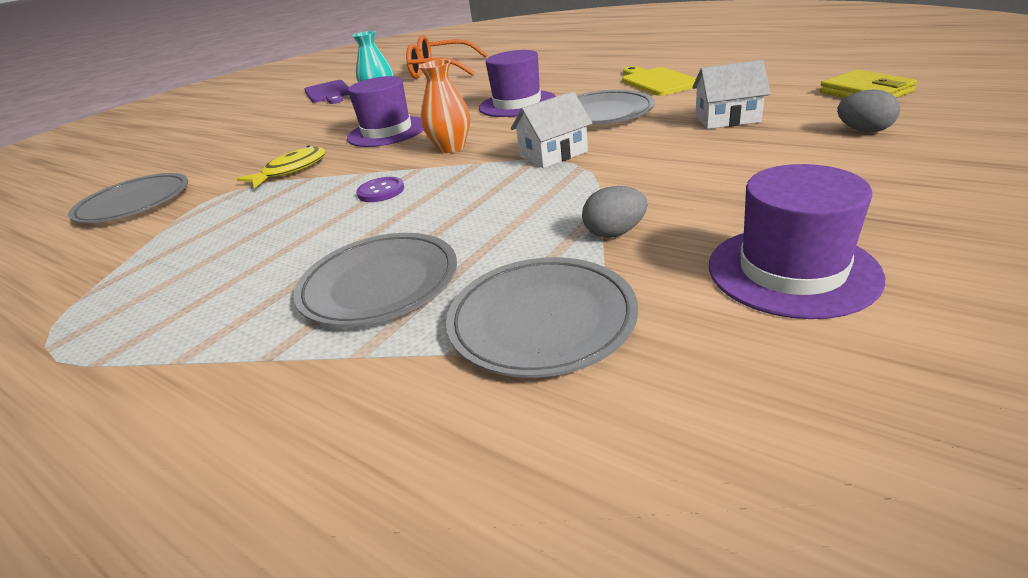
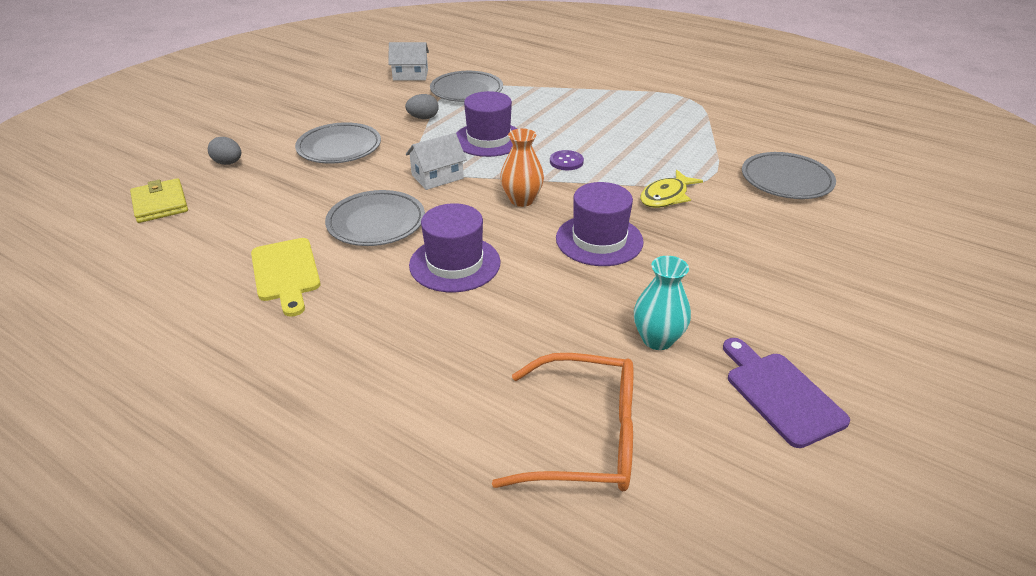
camera: 175 degrees right, 5 degrees up
grey plate [293,233,457,327] -> grey plate moved to [295,122,381,164]
white house [692,60,770,129] -> white house moved to [388,42,429,81]
purple hat [709,164,885,319] -> purple hat moved to [456,91,518,157]

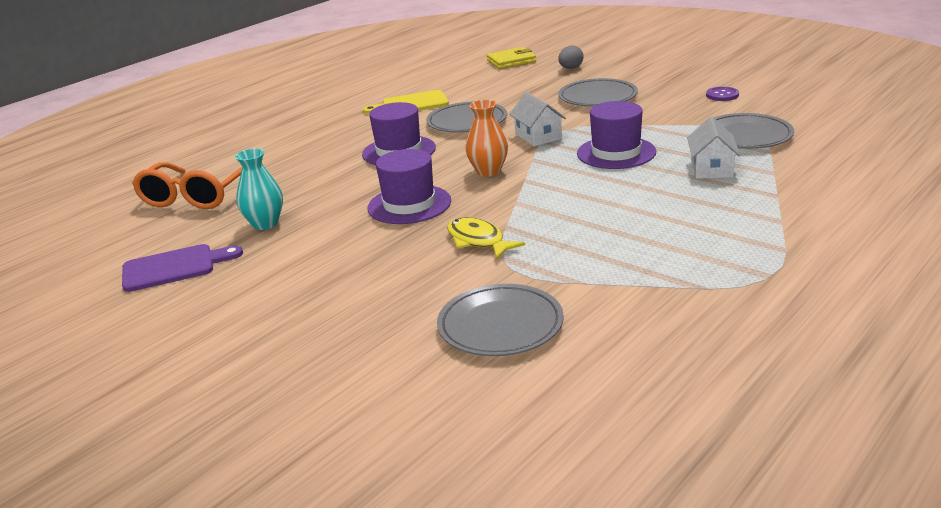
camera: 100 degrees right, 10 degrees down
white house [388,42,429,81] -> white house moved to [687,117,740,179]
grey egg [405,94,439,119] -> none
purple button [550,150,584,170] -> purple button moved to [706,87,739,101]

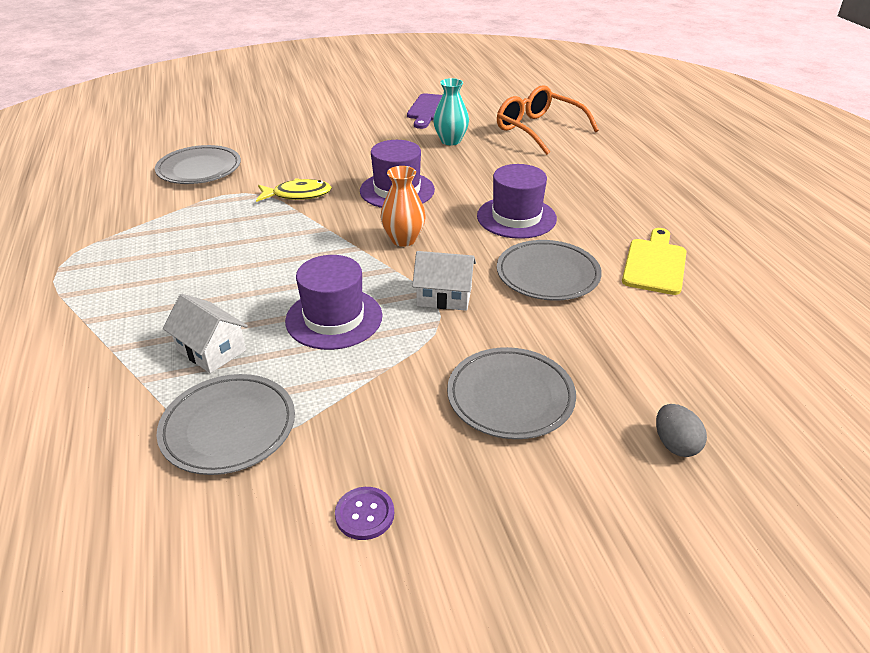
camera: 120 degrees right, 10 degrees up
yellow wallet [487,47,536,69] -> none

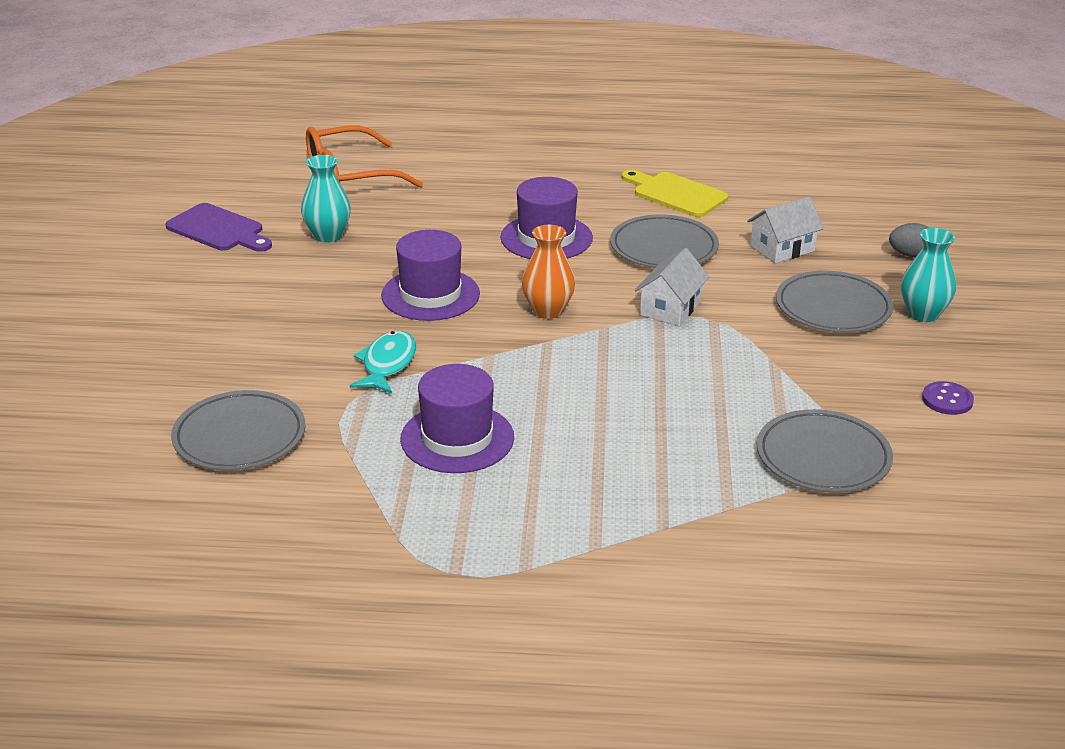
camera: 70 degrees left, 5 degrees down
white house [163,294,248,373] -> white house moved to [747,196,824,263]
yellow fish [256,178,332,202] -> turquoise fish [350,331,416,394]
purple hat [285,255,382,350] -> purple hat moved to [400,364,514,473]
none -> turquoise vase [901,228,956,322]

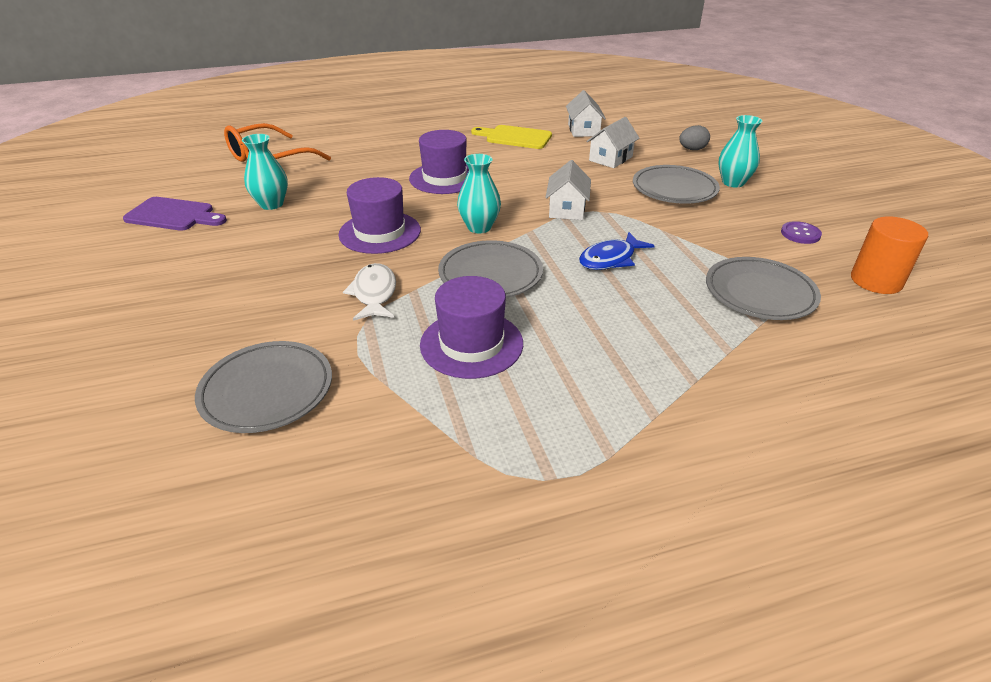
camera: 20 degrees left, 5 degrees up
turquoise fish [350,331,416,394] -> white fish [343,263,396,321]
orange vase [522,225,575,319] -> turquoise vase [457,154,501,233]
grey plate [610,214,719,268] -> grey plate moved to [438,240,543,298]
none -> white house [566,90,606,137]
none -> blue fish [579,232,655,270]
none -> orange cylinder [851,217,928,294]

